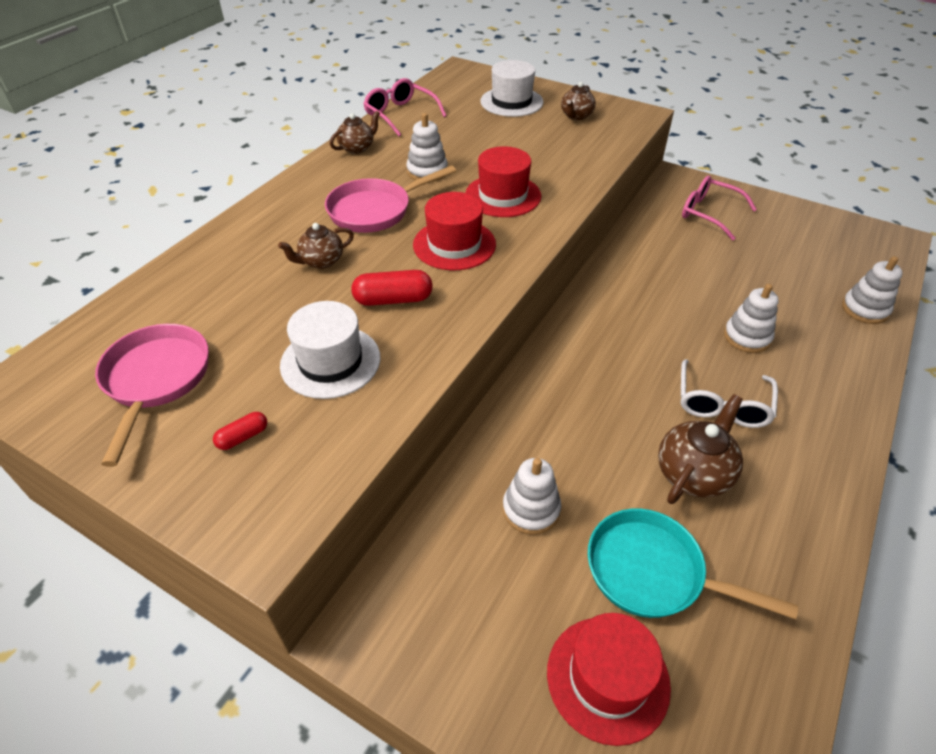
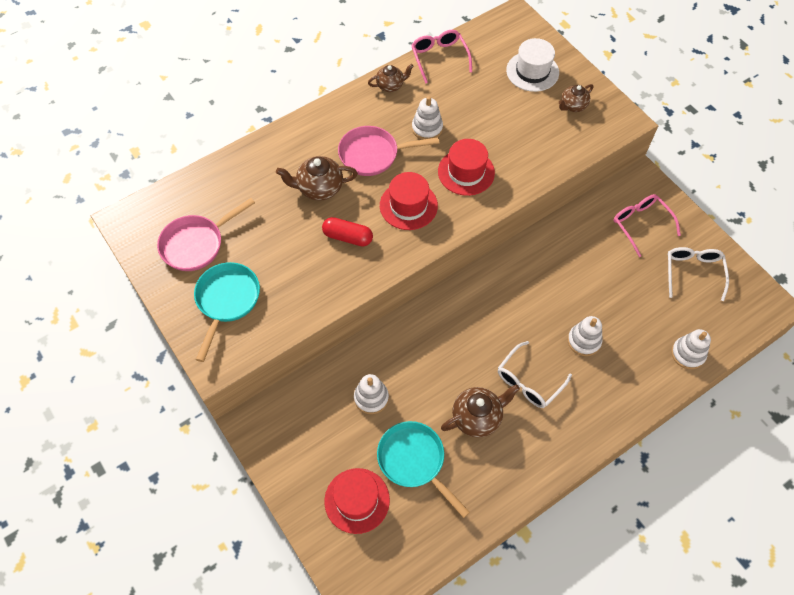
camera: 25 degrees right, 15 degrees up
pink pan [95,324,209,467] -> pink pan turned 150 degrees counterclockwise [157,198,255,271]
red capsule [213,412,267,450] -> turquoise pan [194,262,260,362]
brown teapot [278,223,354,269] -> brown teapot [276,156,358,200], size x1.54
white hat [280,301,380,399] -> none
none -> white glasses [668,247,729,301]

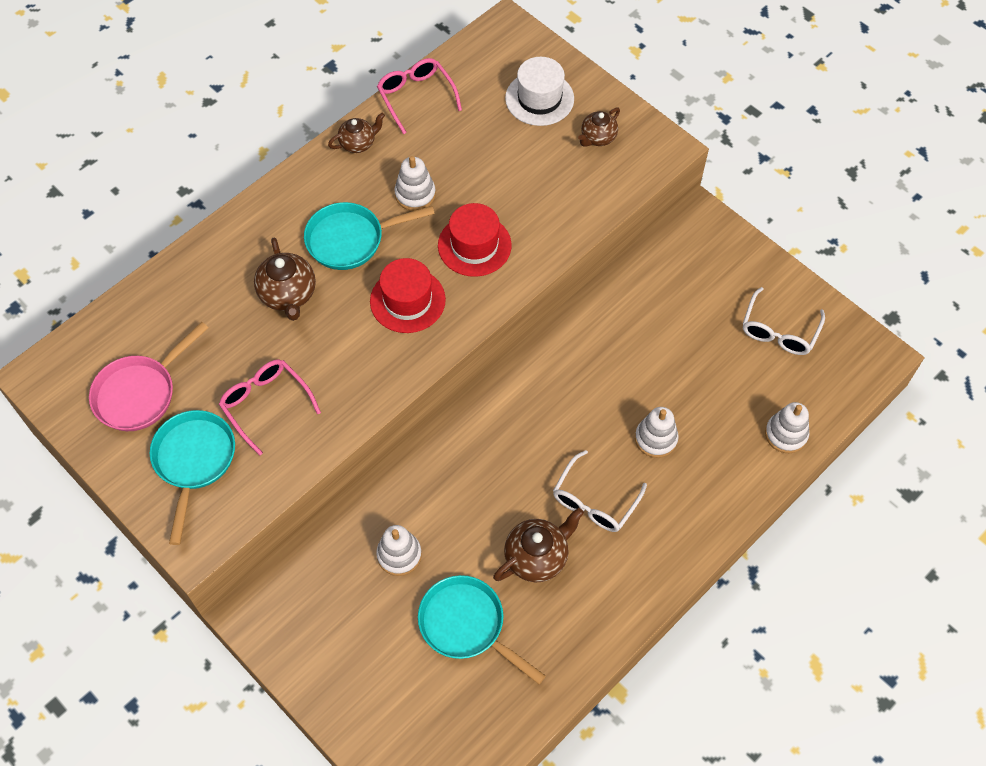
camera: 10 degrees left, 0 degrees up
brown teapot [276,156,358,200] -> brown teapot turned 90 degrees counterclockwise [254,238,316,321]
red capsule [322,217,373,246] -> none
red hat [324,468,390,534] -> none
pink pan [338,126,440,176] -> turquoise pan [304,202,435,270]
pink glasses [613,194,681,257] -> pink glasses moved to [219,359,321,456]
white glasses [668,247,729,301] -> white glasses turned 150 degrees counterclockwise [743,287,825,355]

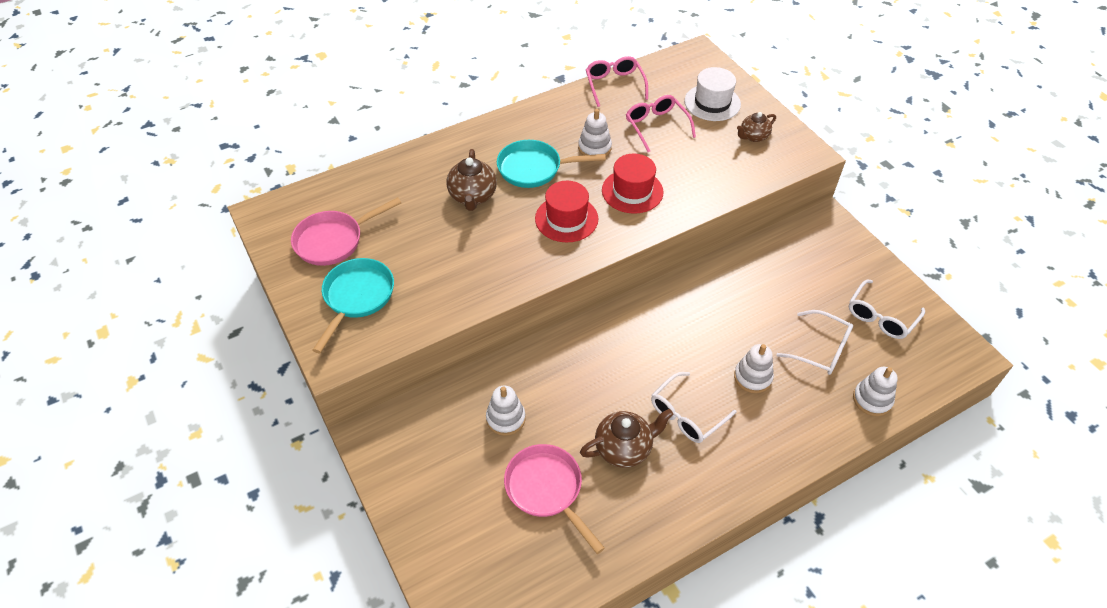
camera: 15 degrees right, 10 degrees down
pink glasses [219,359,321,456] -> pink glasses moved to [626,95,696,152]
brown teapot [328,113,385,153] -> none
turquoise pan [418,575,546,684] -> pink pan [504,444,605,554]
none -> white glasses [776,310,853,375]

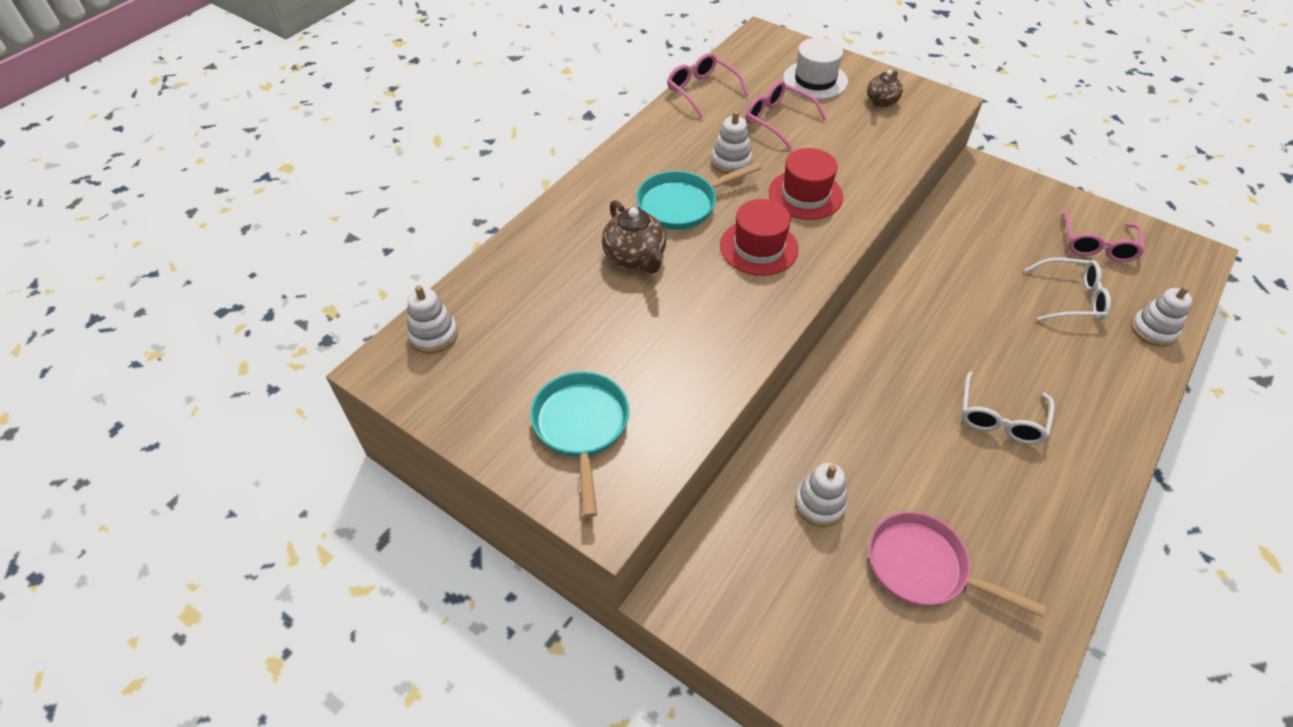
camera: 25 degrees left, 0 degrees up
pink pan [291,197,401,266] -> none
brown teapot [580,409,674,468] -> none
white stacking toy [734,344,774,393] -> white stacking toy moved to [407,285,458,354]
white glasses [849,280,925,339] -> pink glasses [1062,213,1145,262]

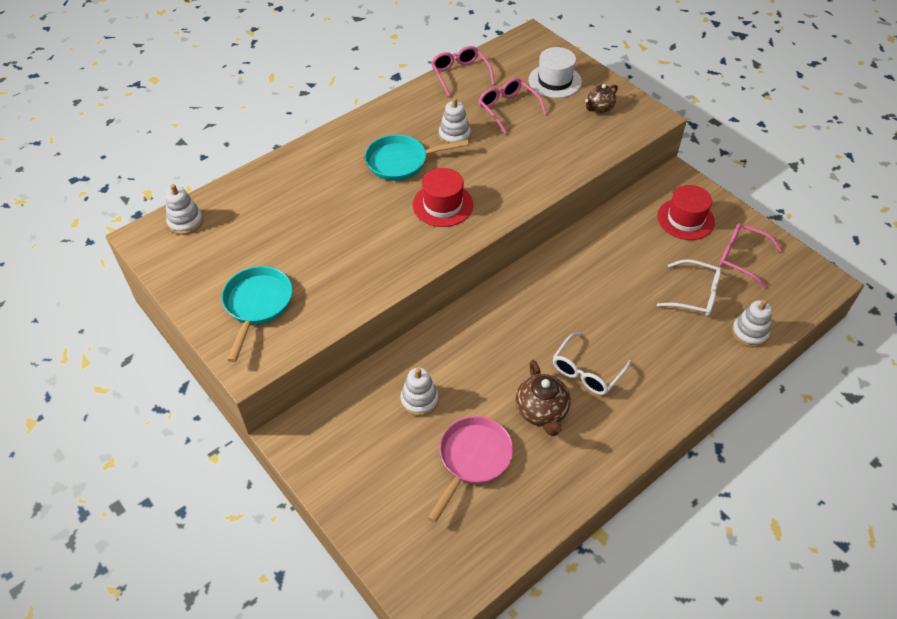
camera: 15 degrees right, 0 degrees up
brown teapot [602,200,666,274] -> brown teapot moved to [515,360,571,436]
red hat [769,148,843,220] -> red hat moved to [657,185,715,240]
pink pan [869,511,1046,617] -> pink pan turned 75 degrees clockwise [428,416,513,523]
pink glasses [1062,213,1145,262] -> pink glasses turned 90 degrees clockwise [719,223,782,288]

